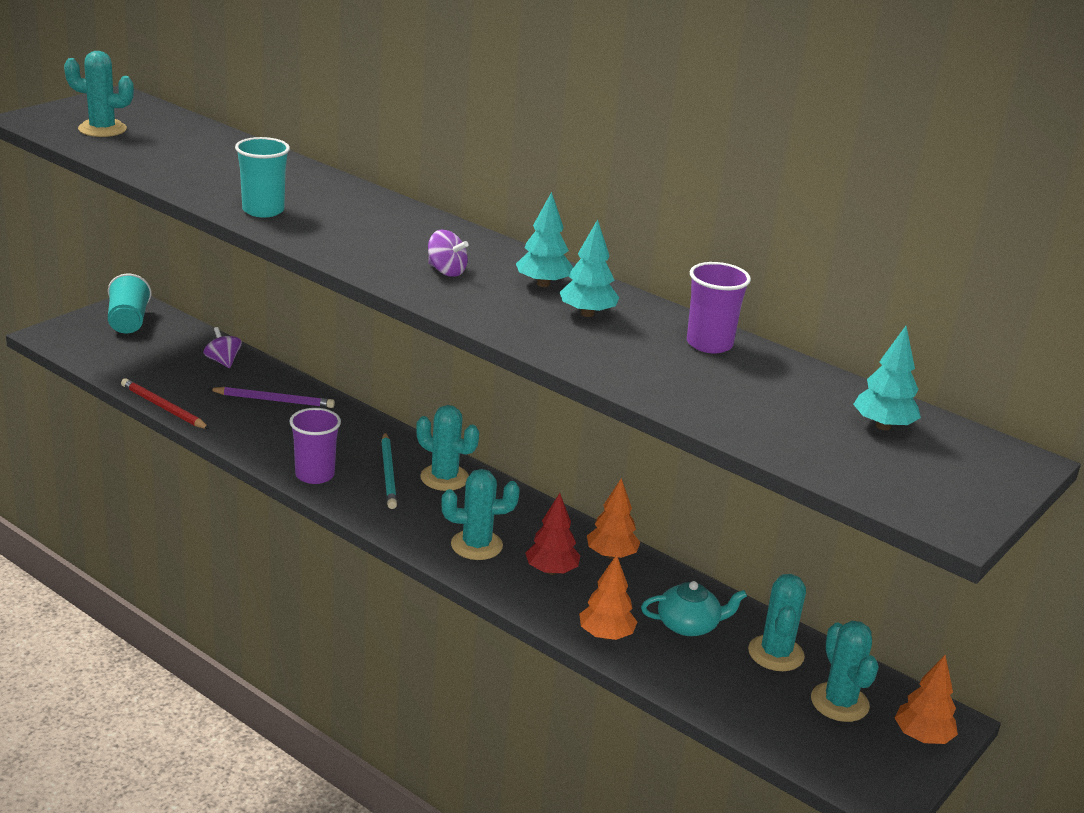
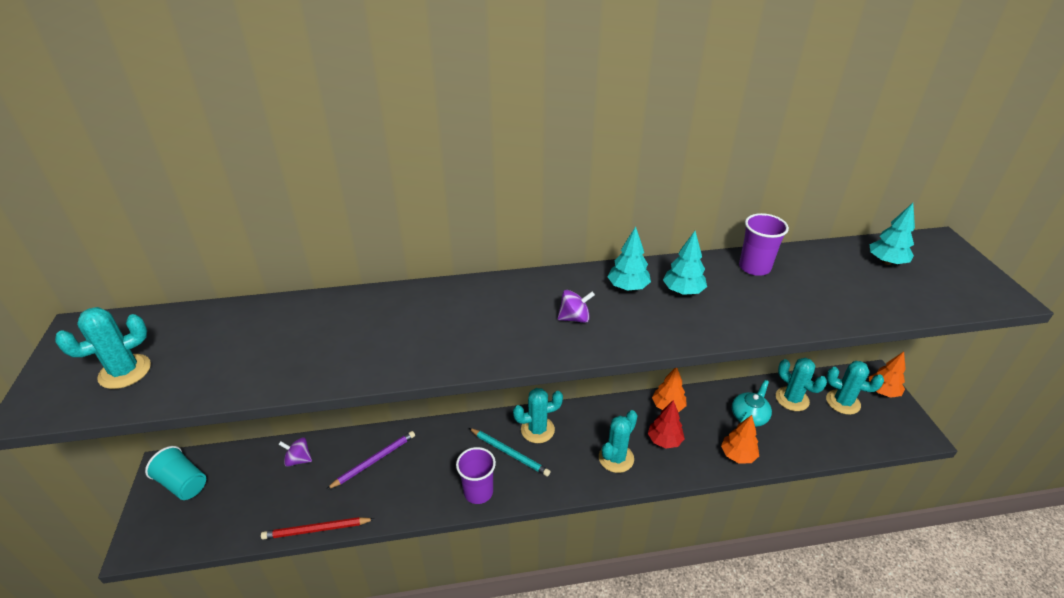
camera: 45 degrees left, 10 degrees up
turquoise cup [235,137,290,218] -> none

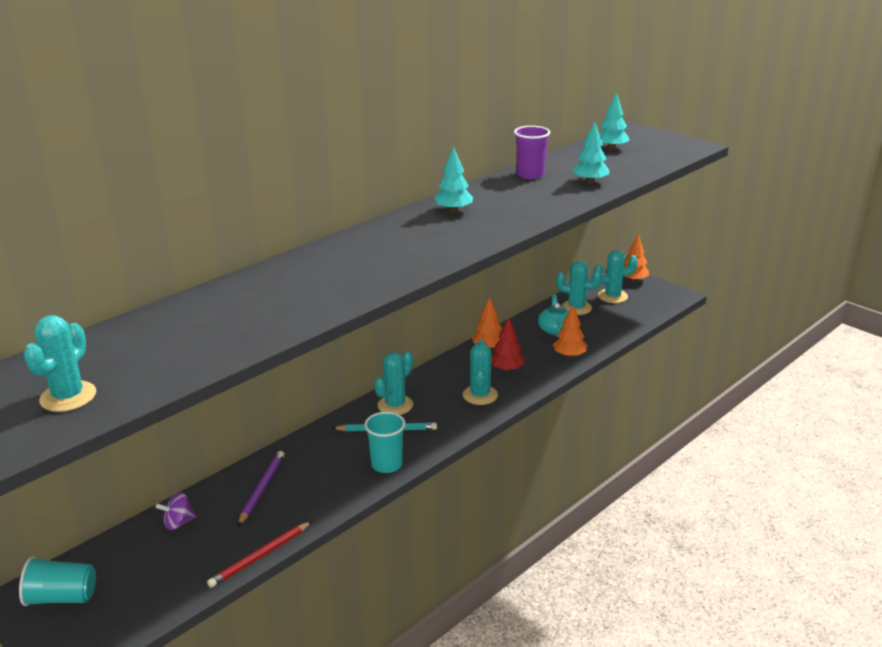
camera: 35 degrees left, 10 degrees down
purple cup [456,447,496,504] -> turquoise cup [364,412,405,473]
purple spinning top [557,290,595,323] -> none
turquoise tree [663,231,707,295] -> turquoise tree moved to [572,121,609,184]

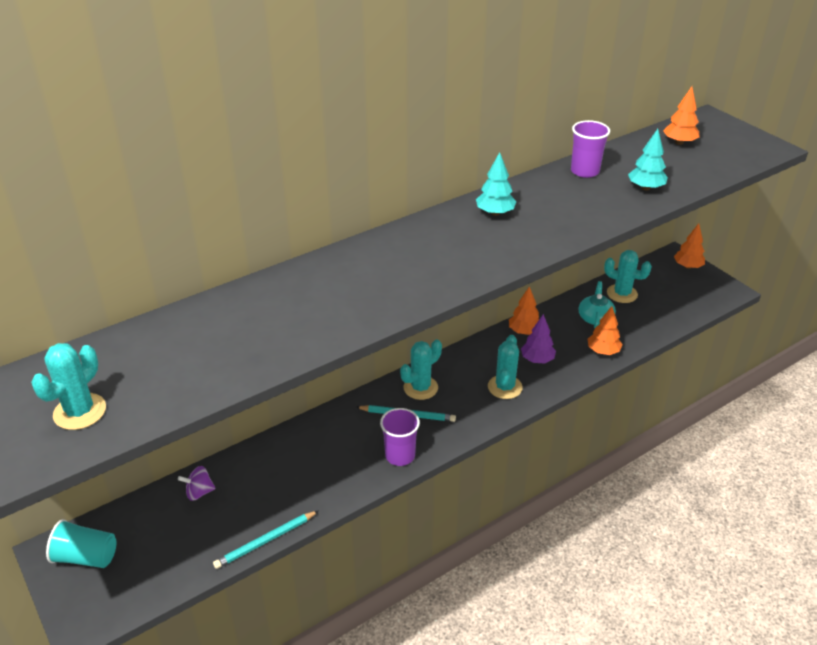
camera: 10 degrees right, 10 degrees up
red pencil [207,521,312,588] -> turquoise pencil [213,511,318,569]
purple pencil [238,451,284,526] -> none
turquoise cup [364,412,405,473] -> purple cup [380,408,420,466]
red tree [491,317,524,372] -> purple tree [521,314,556,364]
turquoise cactus [594,250,638,303] -> none
turquoise tree [599,92,630,150] -> orange tree [663,86,699,145]

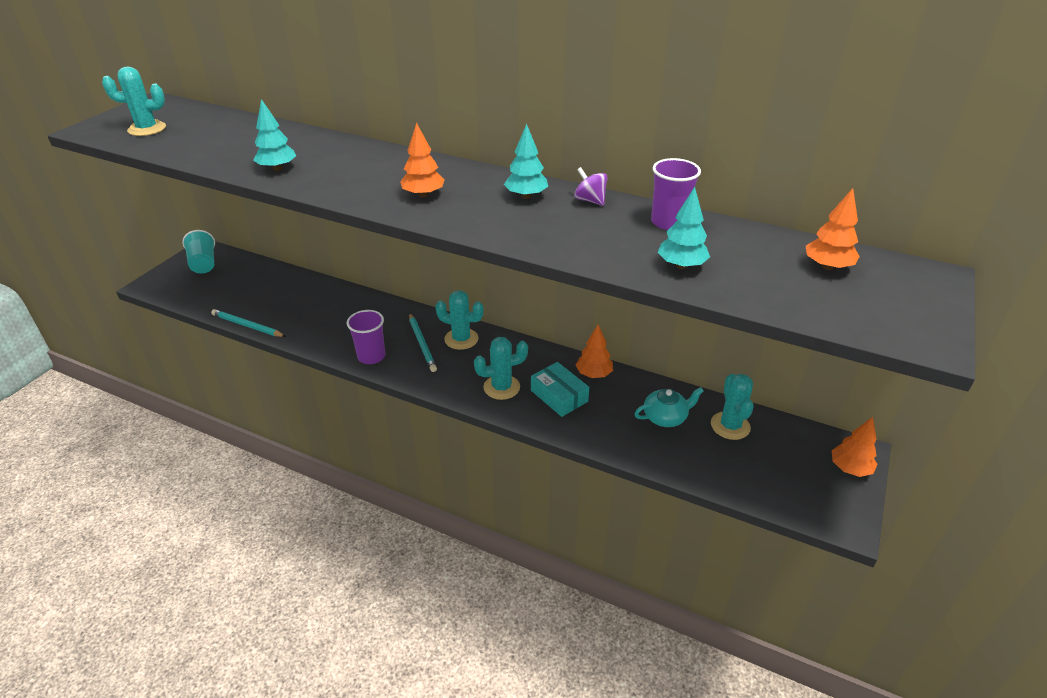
camera: 60 degrees right, 0 degrees up
purple spinning top [178,466,216,501] -> purple spinning top moved to [574,167,608,206]
purple tree [521,314,556,364] -> turquoise box [531,362,589,417]
orange tree [588,306,623,355] -> orange tree moved to [400,122,444,198]
none -> turquoise tree [253,99,296,171]

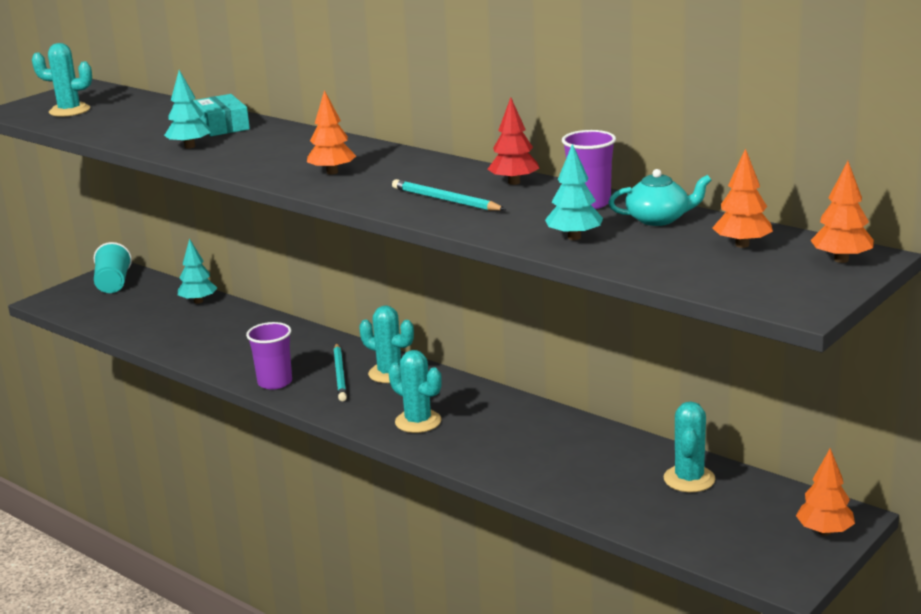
camera: 15 degrees right, 15 degrees down
turquoise pencil [211,309,286,337] -> turquoise pencil moved to [392,179,506,211]
turquoise cactus [474,337,528,400] -> turquoise cactus turned 45 degrees clockwise [388,350,442,433]
turquoise tree [504,124,548,199] -> turquoise tree moved to [178,238,217,304]
turquoise box [531,362,589,417] -> turquoise box moved to [193,94,250,136]
purple spinning top [574,167,608,206] -> red tree [487,97,539,185]
orange tree [576,324,613,378] -> orange tree moved to [810,161,874,263]
turquoise teapot [634,387,704,427] -> turquoise teapot moved to [608,169,712,226]

